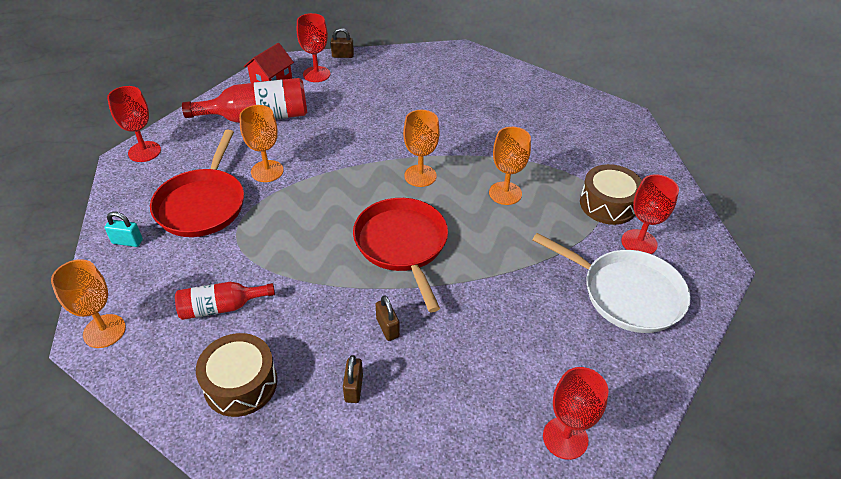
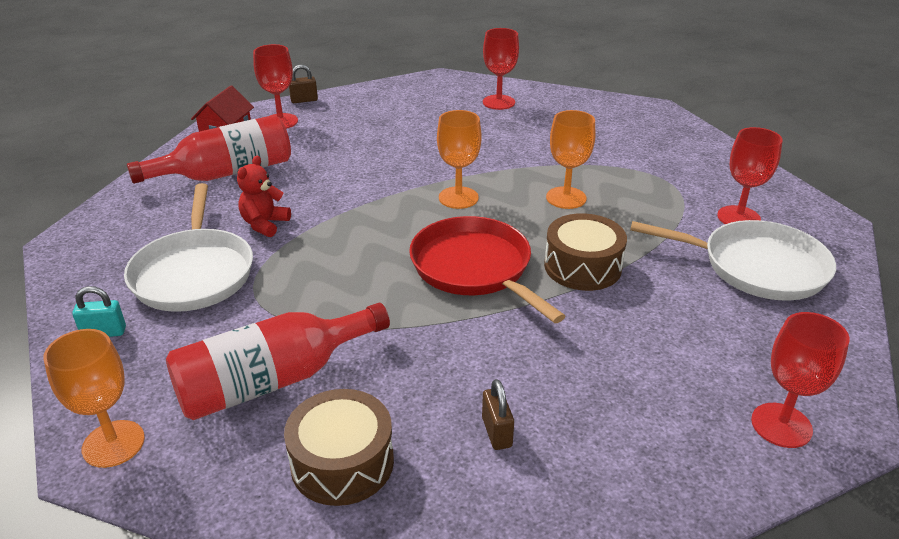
camera: 15 degrees left, 10 degrees down
red goblet [107,86,161,162] -> red goblet moved to [483,28,519,110]
red pan [150,129,244,237] -> white pan [124,183,253,312]
red bottle [175,282,275,320] -> red bottle [166,303,390,420], size x1.66
orange goblet [239,105,284,182] -> red teddy bear [237,156,291,237]
brown padlock [376,295,400,341] -> none
brown drum [580,164,642,225] -> brown drum moved to [544,213,627,291]

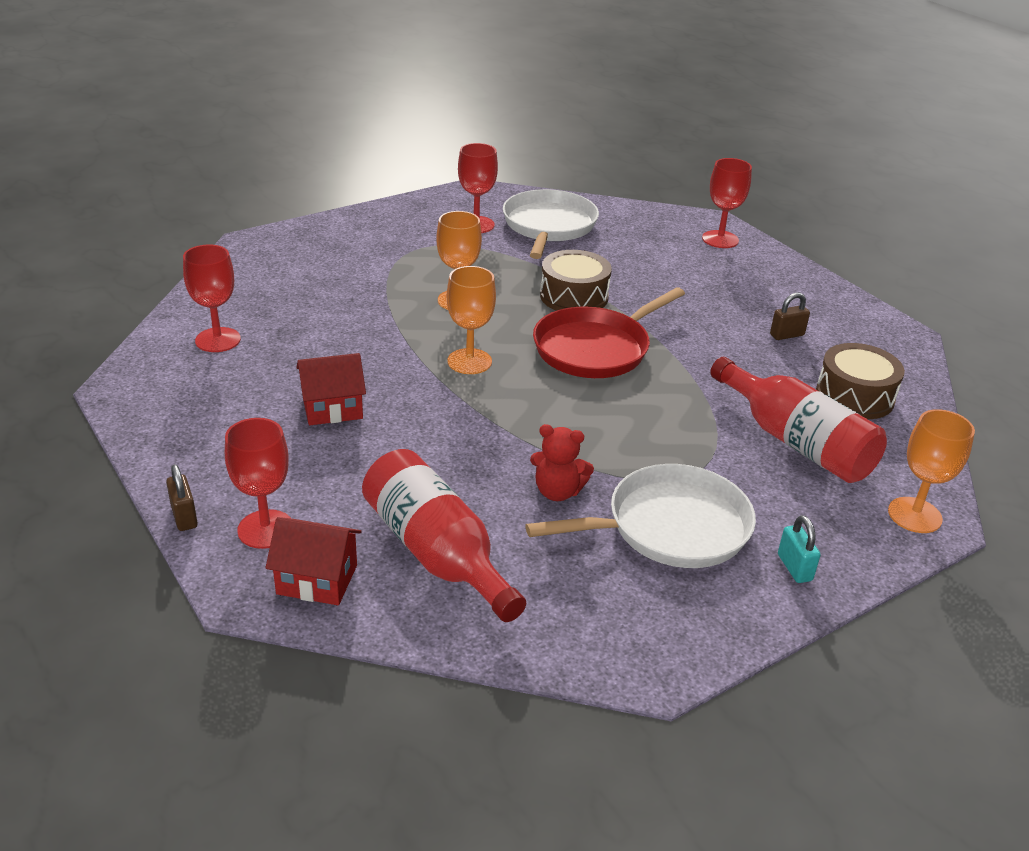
camera: 100 degrees left, 0 degrees up
none -> red house [296,353,366,425]

